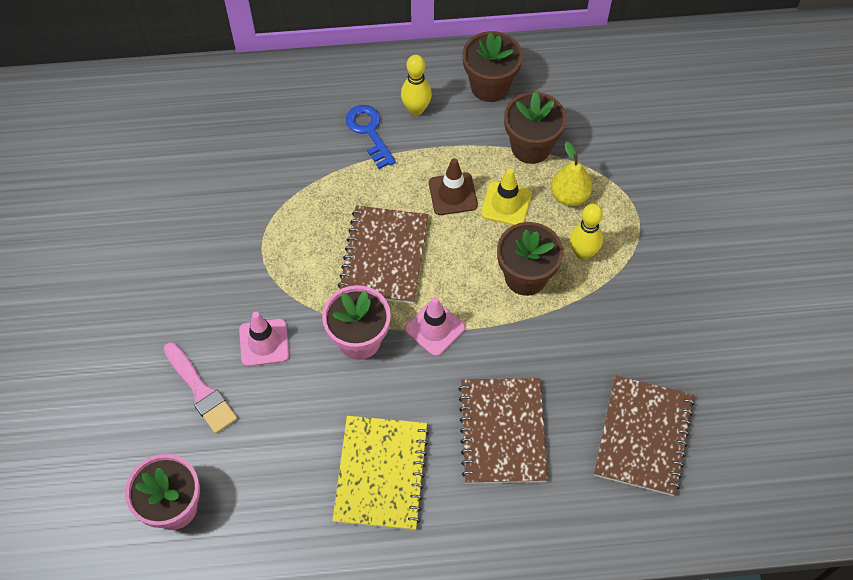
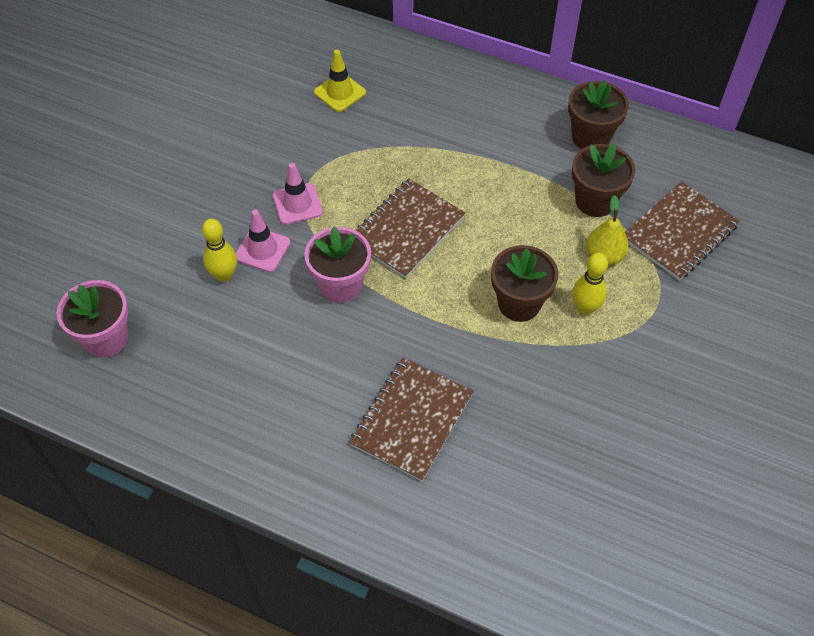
camera: 30 degrees right, 5 degrees down
pink brush [164,342,237,434] -> none
yellow notebook [332,416,429,530] -> none
blue key [346,105,396,169] -> none
yellow bowling pin [401,55,432,115] -> yellow bowling pin moved to [202,219,237,282]
pink traffic cone [404,297,465,356] -> pink traffic cone moved to [273,163,323,225]
brown traffic cone [429,158,478,215] -> none
yellow traffic cone [481,168,532,225] -> yellow traffic cone moved to [314,50,366,112]
brown notebook [594,375,695,496] -> brown notebook moved to [625,181,740,280]

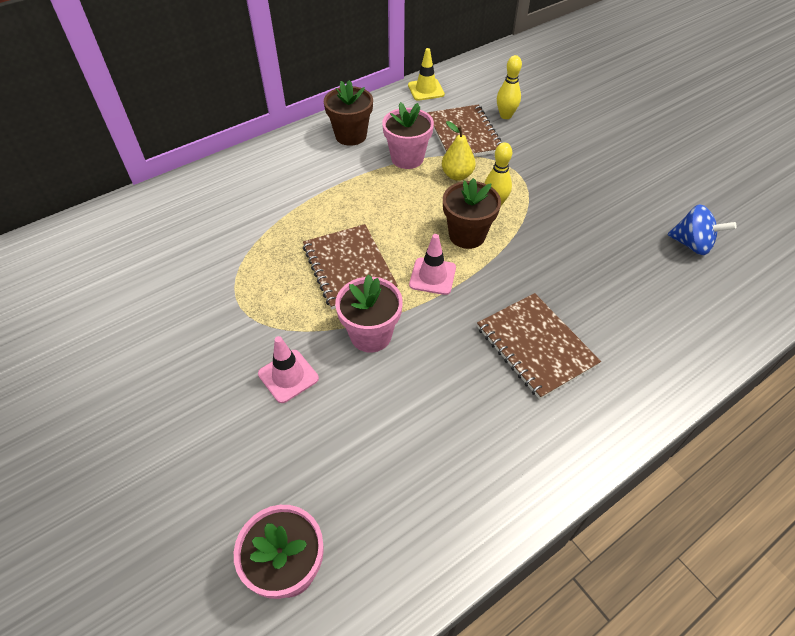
camera: 60 degrees left, 5 degrees down
yellow bowling pin [202,219,237,282] -> yellow bowling pin moved to [497,55,522,119]
pink traffic cone [273,163,323,225] -> pink traffic cone moved to [409,234,456,295]
yellow traffic cone [314,50,366,112] -> yellow traffic cone moved to [408,48,445,101]
brown flower pot [572,143,635,217] -> pink flower pot [382,102,434,169]
none -> blue spinning top [667,204,737,255]

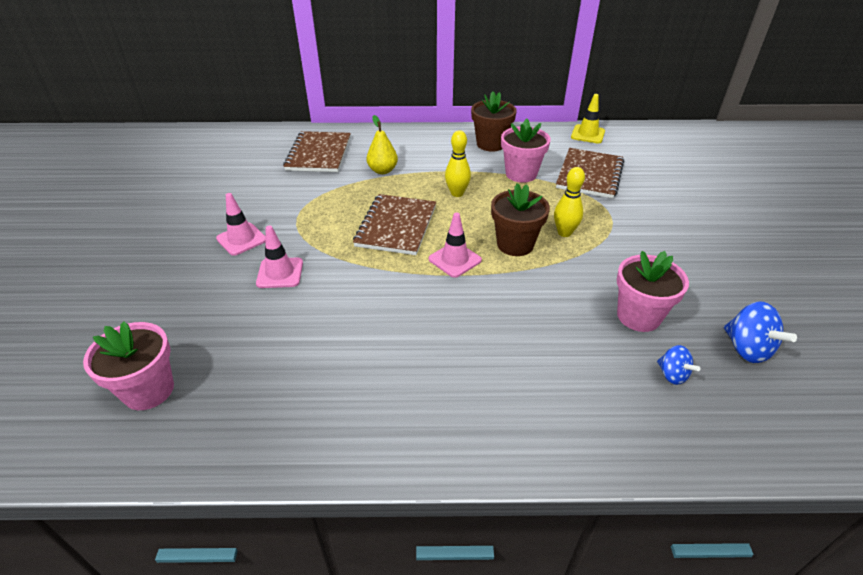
camera: 35 degrees right, 10 degrees down
pink flower pot [335,274,403,352] -> pink flower pot moved to [617,251,689,332]
yellow pear [442,121,476,181] -> yellow pear moved to [367,115,398,174]
brown notebook [477,293,601,399] -> brown notebook moved to [283,131,351,172]
yellow bowling pin [497,55,522,119] -> yellow bowling pin moved to [445,130,471,197]
none -> pink traffic cone [216,193,266,256]
none -> blue spinning top [657,345,700,385]

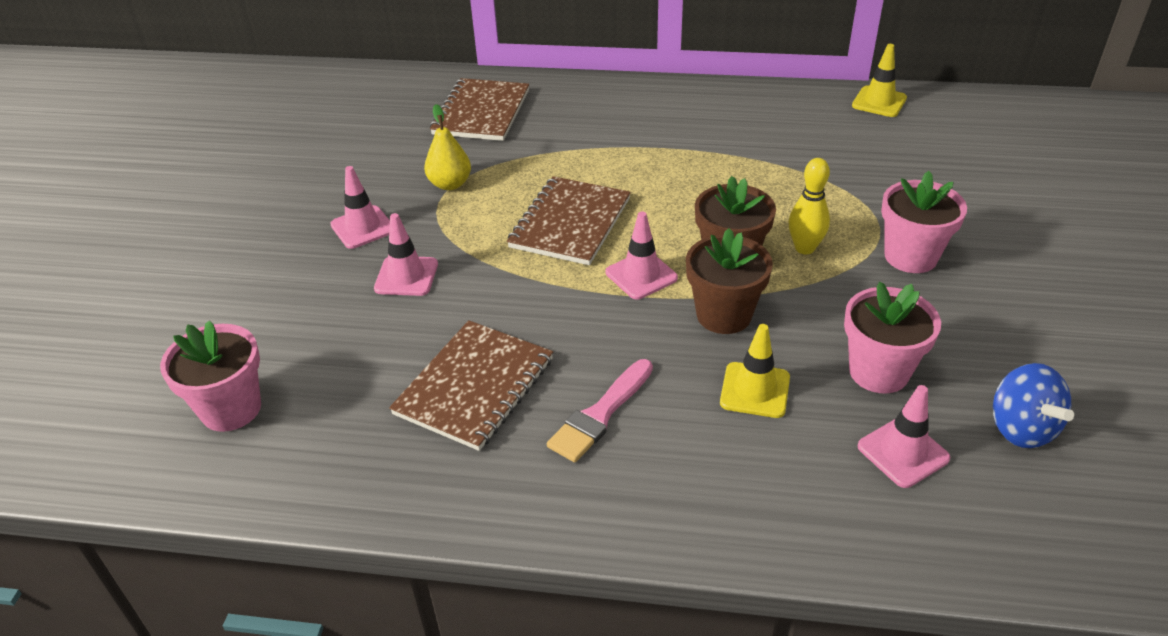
camera: 10 degrees right, 0 degrees up
yellow pear [367,115,398,174] -> yellow pear moved to [424,104,471,190]
yellow bowling pin [445,130,471,197] -> none
brown flower pot [471,91,517,152] -> brown flower pot moved to [686,228,773,334]
pink flower pot [501,118,551,183] -> pink flower pot moved to [881,171,967,273]
brown notebook [556,148,624,199] -> brown notebook moved to [389,320,553,451]
blue spinning top [657,345,700,385] -> pink traffic cone [858,385,950,488]
none -> pink brush [547,359,653,463]
none -> yellow traffic cone [720,324,790,418]

